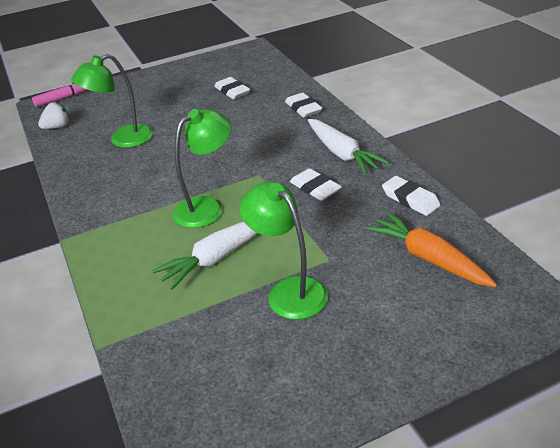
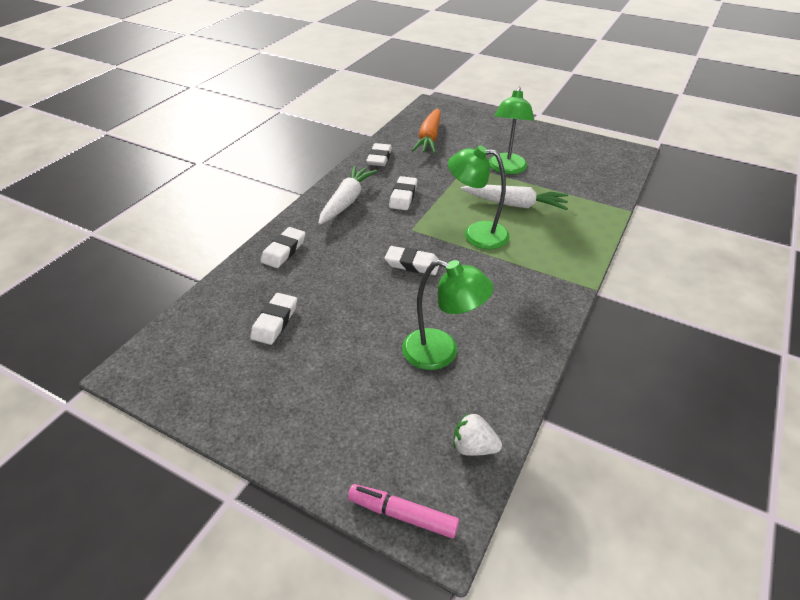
camera: 130 degrees left, 5 degrees up
none -> white eraser [384,246,439,275]

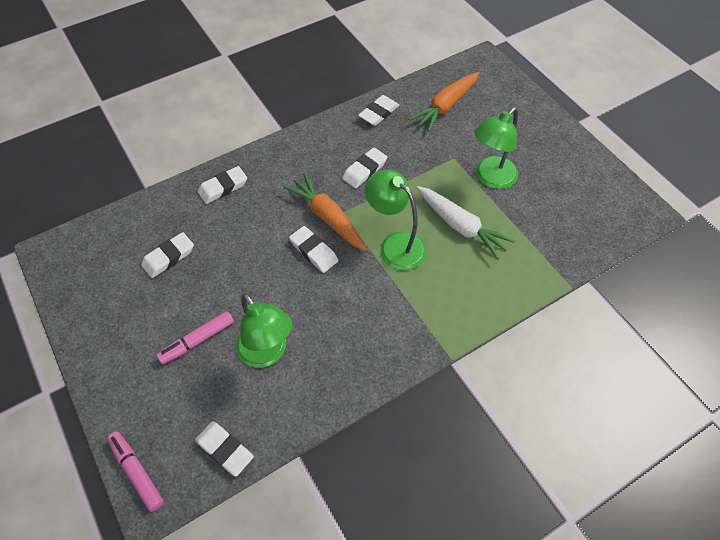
camera: 30 degrees right, 15 degrees up
white carrot [318,165,377,225] -> none
white strawberry [454,413,502,456] -> white eraser [195,421,254,477]
none -> pink marker [157,311,234,364]
none -> orange carrot [283,173,366,251]

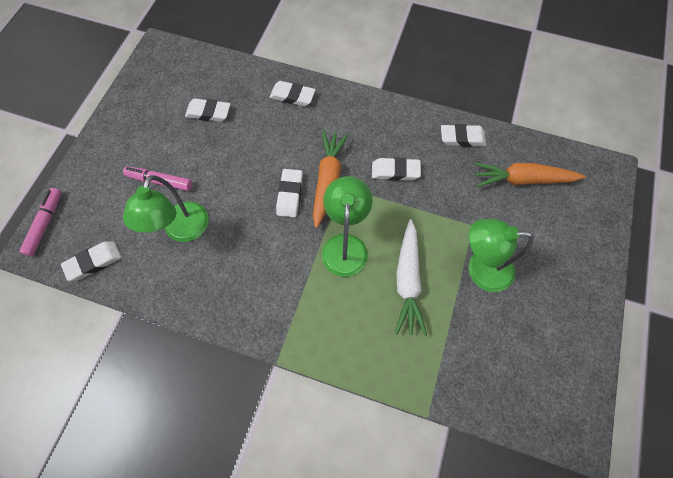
camera: 50 degrees right, 10 degrees up
white eraser [195,421,254,477] -> white eraser turned 60 degrees clockwise [61,241,121,281]

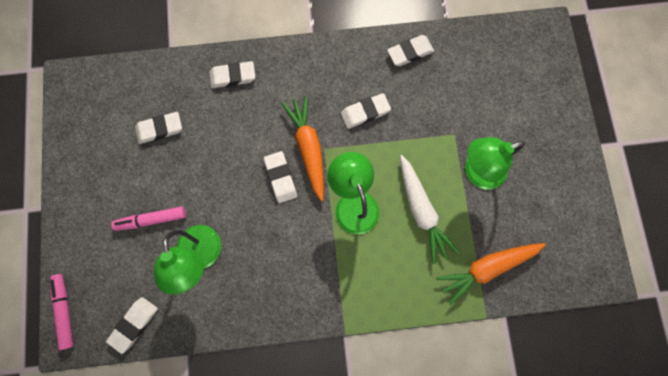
camera: 25 degrees left, 10 degrees up
orange carrot [474,163,586,187] -> orange carrot moved to [436,243,546,305]

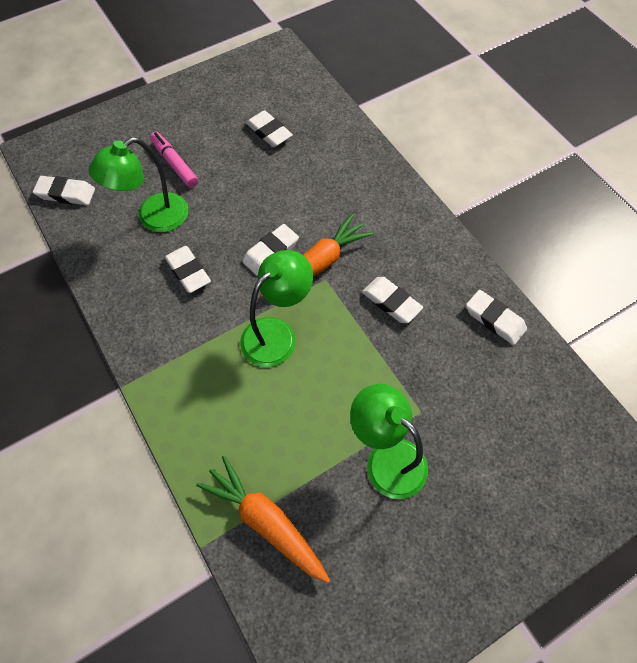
camera: 65 degrees right, 15 degrees down
pink marker [50,274,73,350] -> none
white eraser [209,61,255,88] -> white eraser moved to [165,246,211,293]
white carrot [400,155,460,264] -> none

